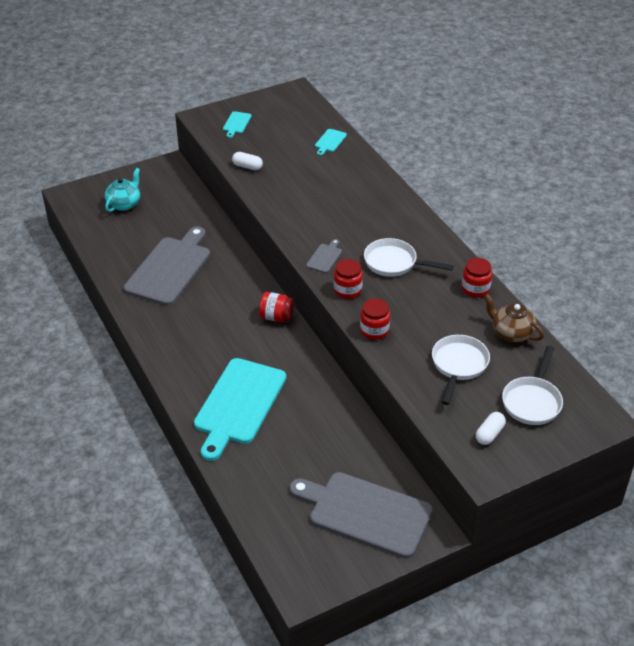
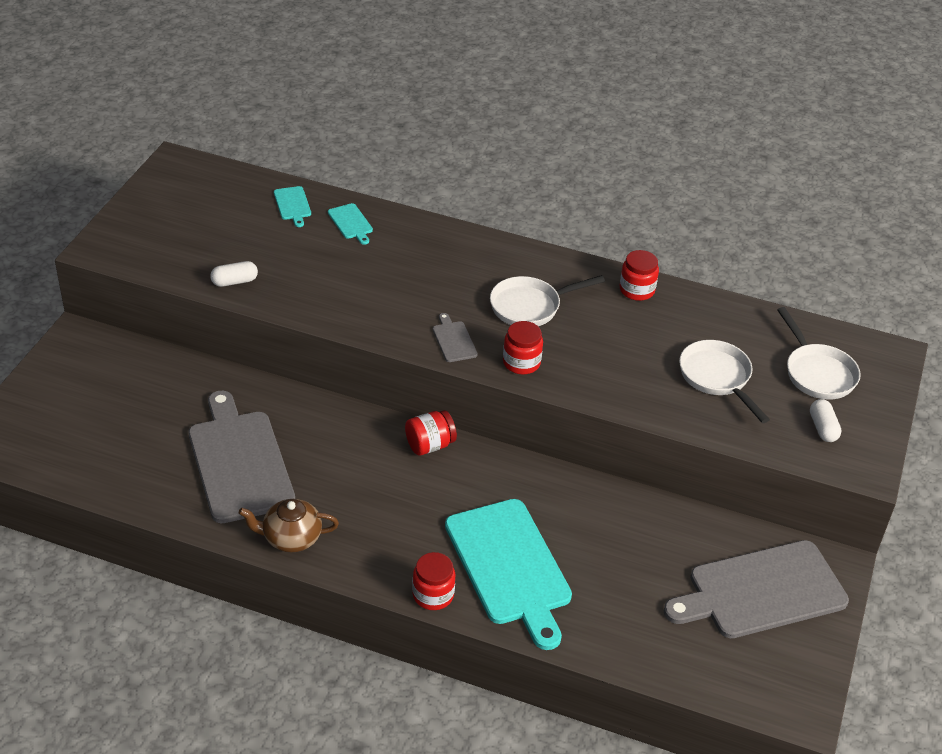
camera: 45 degrees left, 0 degrees up
turquoise teapot [105,168,140,212] -> none
turquoise cutting board [223,111,252,138] -> turquoise cutting board moved to [328,203,373,245]
red jar [360,298,390,340] -> red jar moved to [412,552,455,610]
brown teapot [484,294,544,342] -> brown teapot moved to [239,499,339,552]

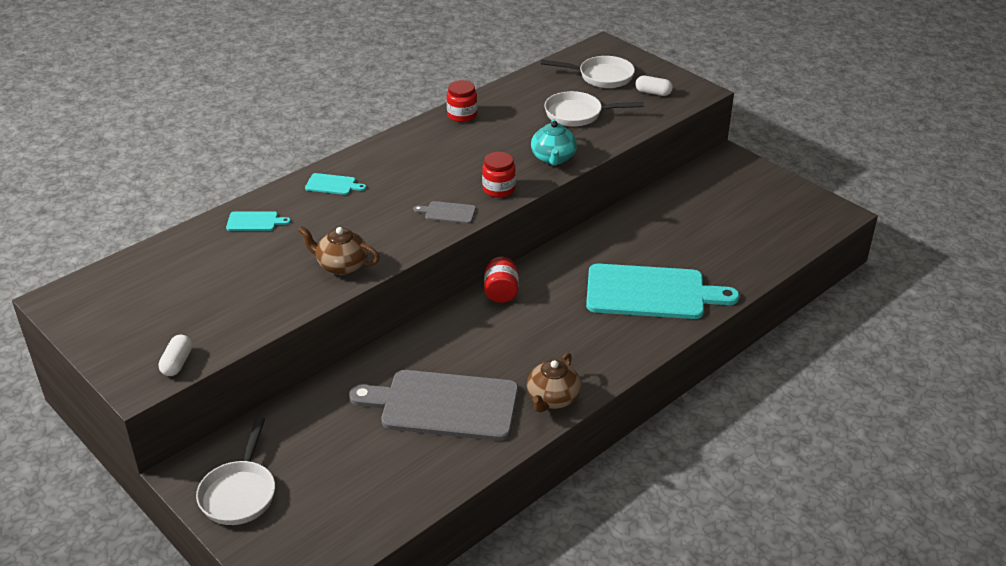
camera: 60 degrees left, 5 degrees down
white capsule [210,261,258,287] -> white capsule moved to [159,335,192,376]
turquoise cutting board [274,186,311,227] -> turquoise cutting board moved to [305,173,366,195]
red jar [412,552,455,610] -> none
white pan [490,275,605,326] -> white pan moved to [196,417,275,525]
grey cutting board [664,540,849,638] -> none
none -> brown teapot [298,226,380,275]
none -> turquoise teapot [531,119,577,165]

